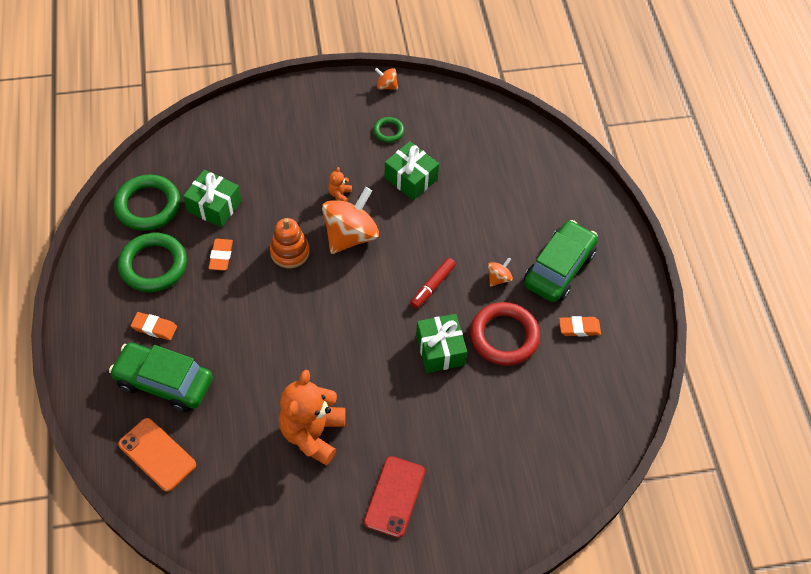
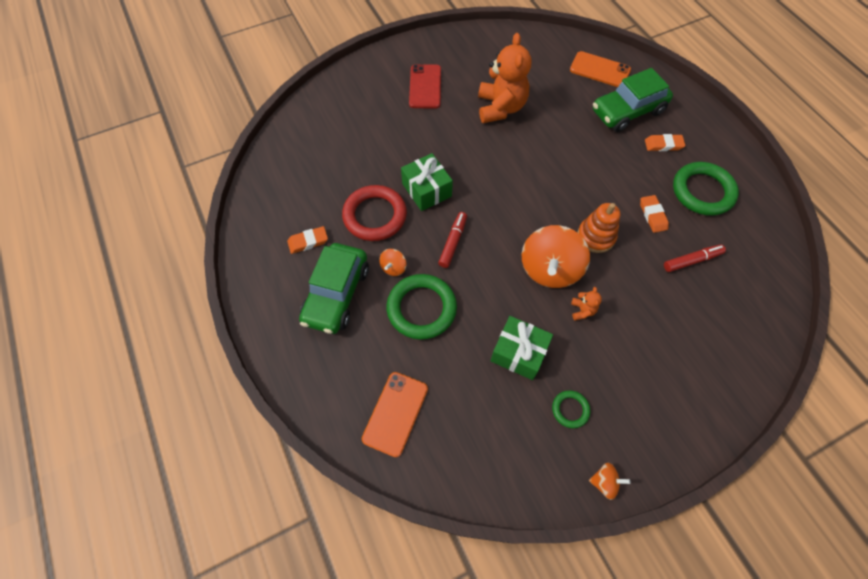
camera: 165 degrees right, 5 degrees up
green car [109,343,213,412] -> green car turned 150 degrees clockwise [593,68,673,132]
green ring [114,175,180,231] -> green ring moved to [386,274,457,340]
green gift [183,170,242,228] -> red marker [664,245,726,272]
none -> orange phone [362,372,428,457]

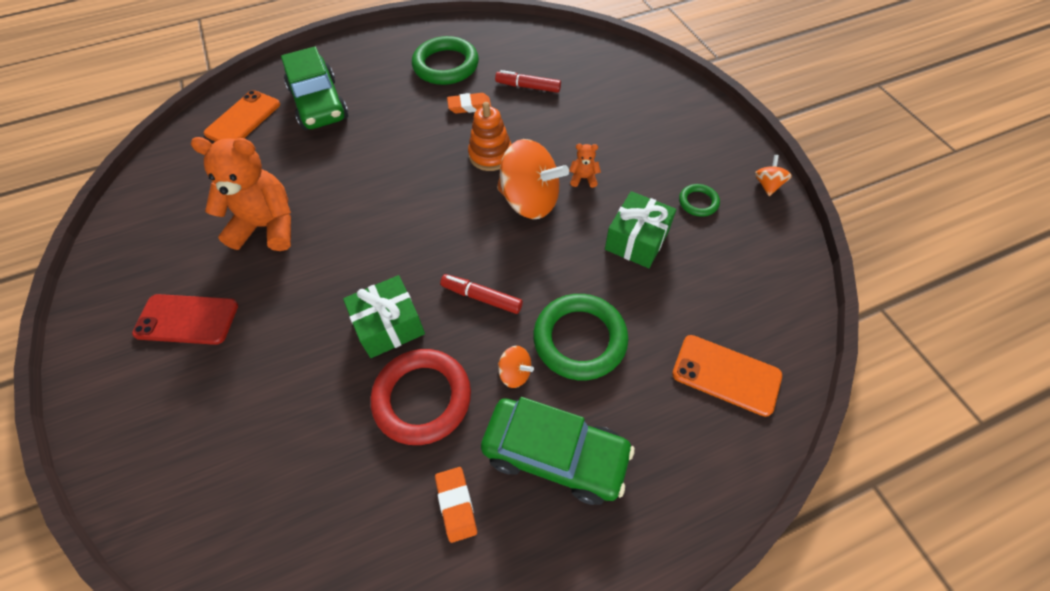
camera: 85 degrees left, 5 degrees down
orange eraser [645,134,685,151] -> none
red marker [664,245,726,272] -> red marker turned 60 degrees counterclockwise [495,70,561,93]

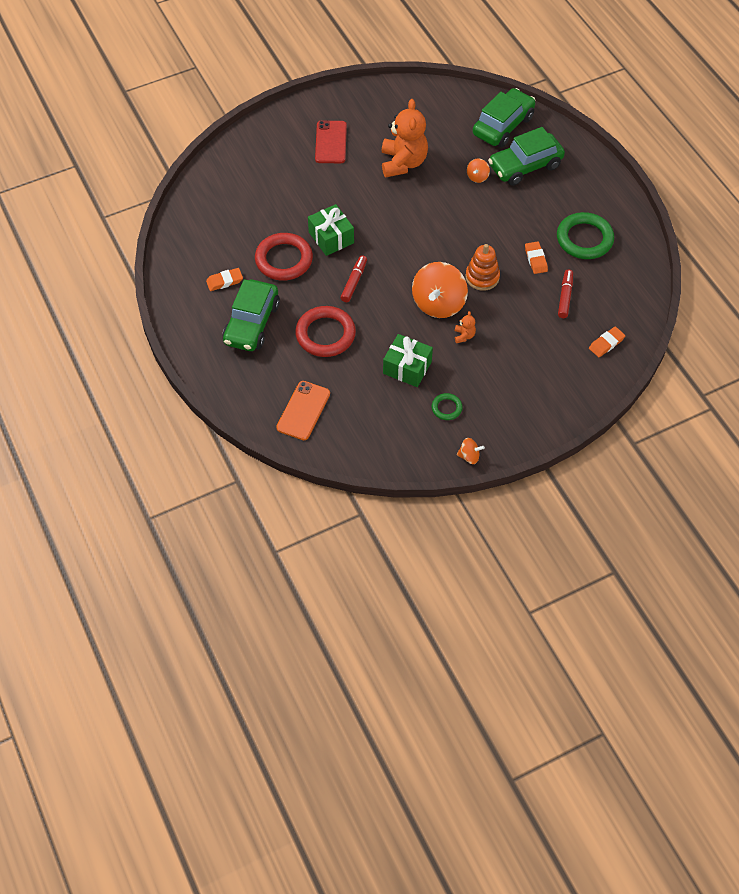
camera: 85 degrees right, 0 degrees up
orange phone [204,90,280,142] -> green car [473,88,536,147]
orange spinning top [498,346,534,388] -> orange spinning top moved to [467,159,490,183]
green ring [533,294,628,380] -> red ring [295,306,356,357]
none -> orange eraser [589,327,625,357]

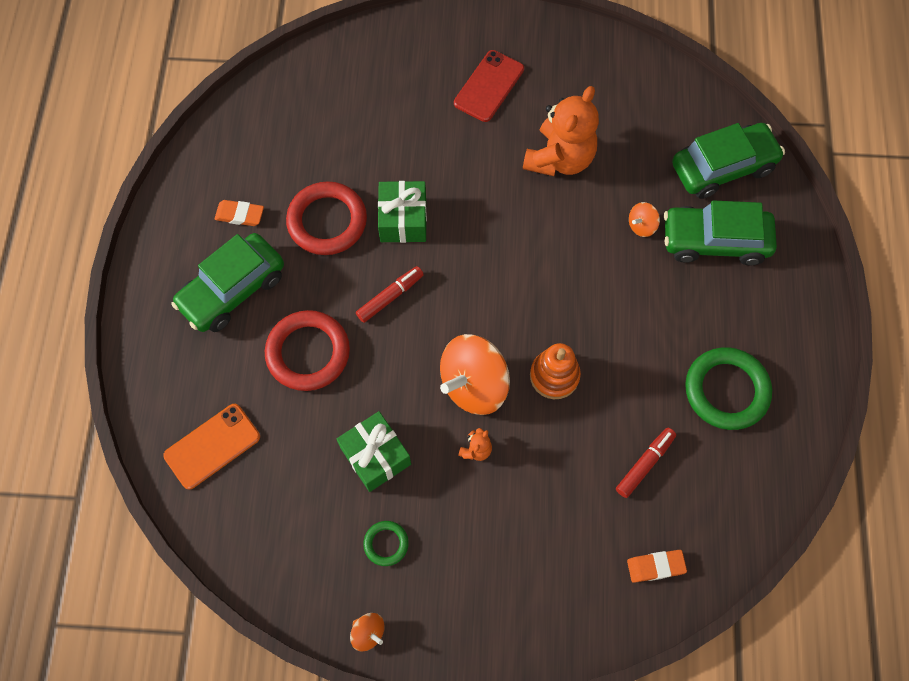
camera: 30 degrees right, 10 degrees up
orange eraser [525,241,548,274] -> none

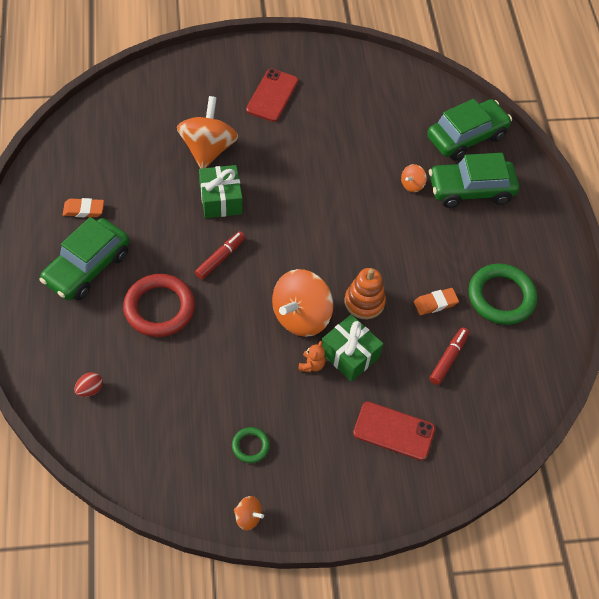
camera: 15 degrees left, 10 degrees down
orange phone [163,404,260,489] -> red egg [74,372,103,397]
red ring [286,181,367,255] -> none
green gift [337,411,411,492] -> green gift moved to [322,314,383,382]
orange teddy bear [523,86,599,176] -> none
orange eraser [627,550,687,583] -> orange eraser moved to [414,288,459,315]
none -> orange spinning top [177,96,238,169]
none -> red phone [353,402,435,461]

